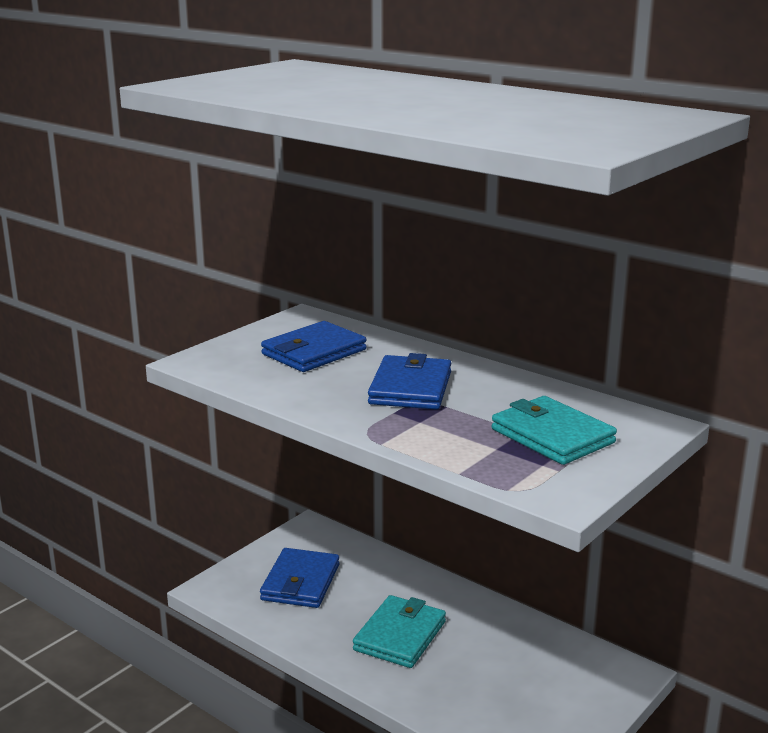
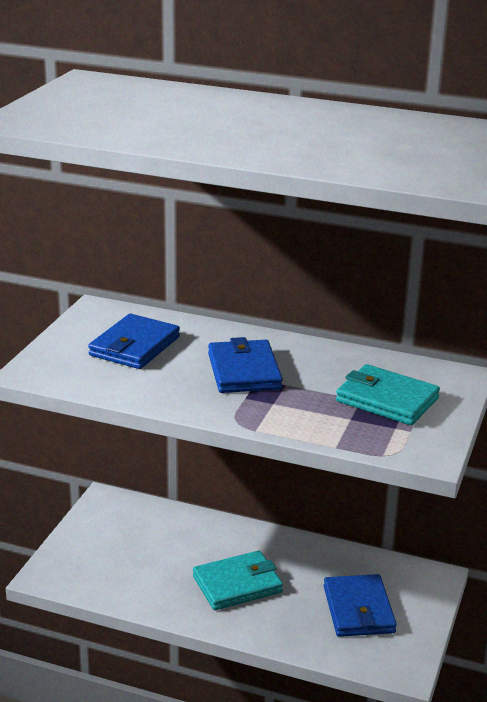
camera: 20 degrees left, 5 degrees up
blue wallet [260,548,339,608] -> blue wallet moved to [324,574,397,637]
turquoise wallet [353,595,446,668] -> turquoise wallet turned 60 degrees clockwise [193,551,283,610]

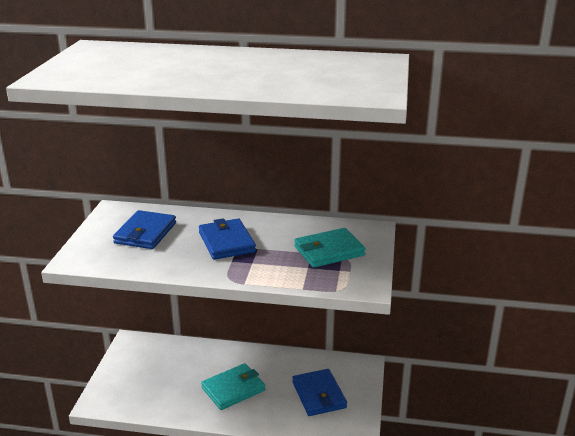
camera: 10 degrees left, 0 degrees up
turquoise wallet [336,364,440,425] -> turquoise wallet turned 45 degrees counterclockwise [294,228,366,267]

